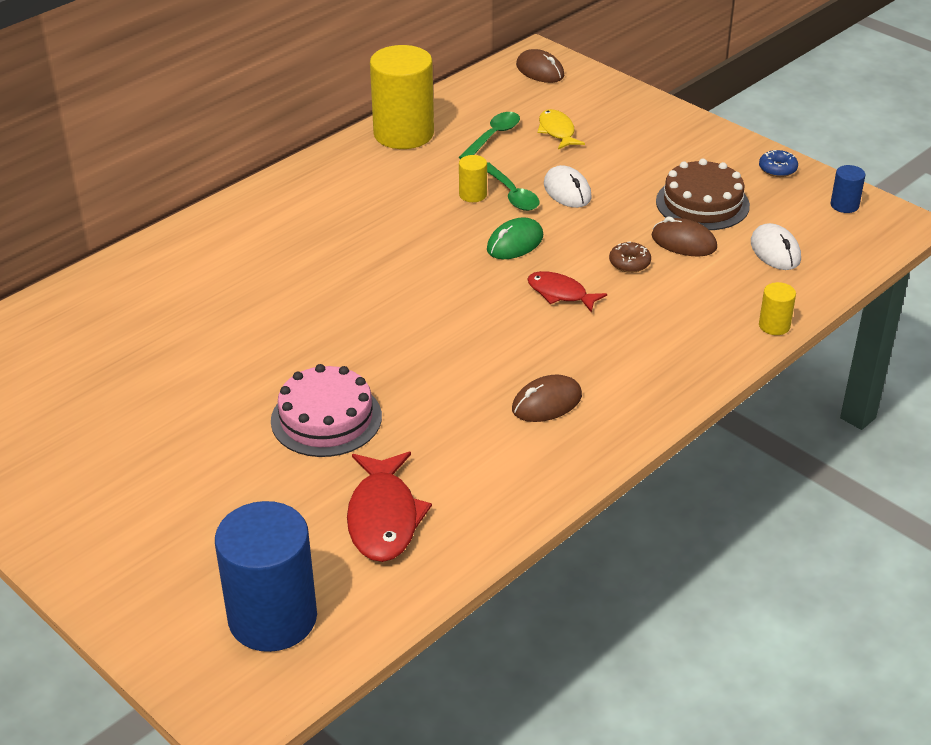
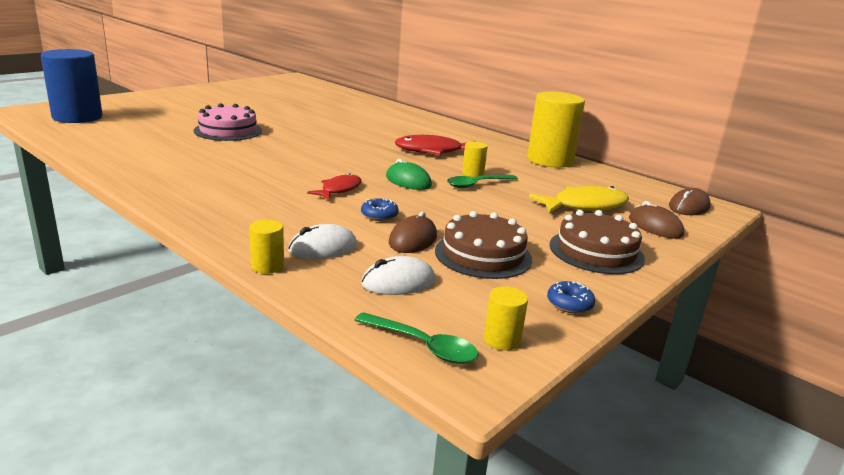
camera: 85 degrees right, 15 degrees down
red fish [347,452,432,562] -> red fish moved to [394,135,467,155]
green spoon [459,112,520,159] -> green spoon moved to [355,312,479,364]
brown mouse [512,374,582,422] -> brown mouse moved to [629,201,684,239]
yellow fish [537,109,585,149] -> yellow fish [529,186,629,213], size x1.58
white mouse [544,165,592,208] -> white mouse moved to [288,224,357,259]
brown donut [609,241,651,273] -> blue donut [361,198,399,221]
blue cylinder [831,165,865,213] -> yellow cylinder [484,286,528,350]
none -> brown cake [549,210,645,274]

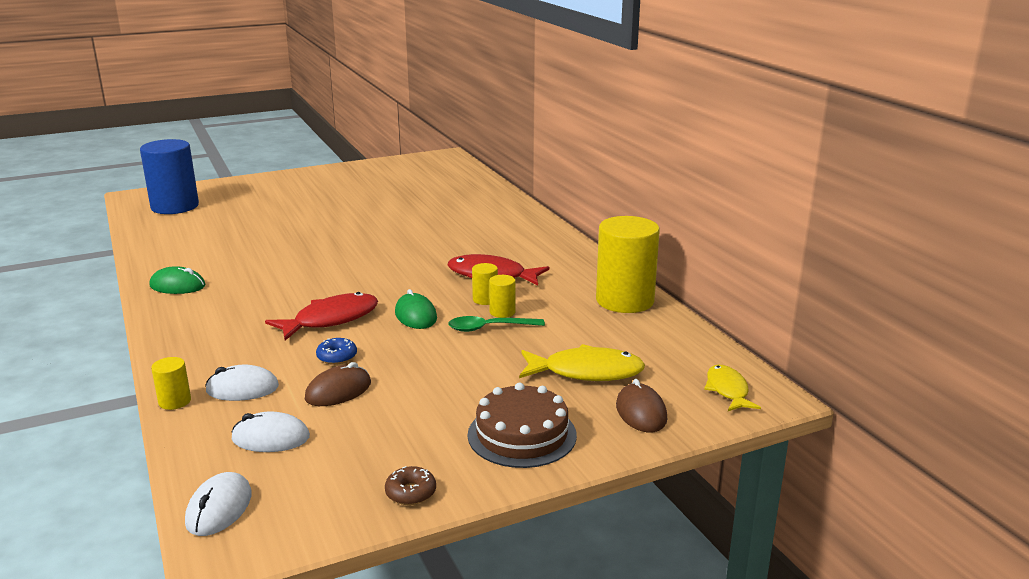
camera: 25 degrees right, 0 degrees up
pink cake [194,103,262,141] -> none
red fish [307,173,362,200] -> red fish [265,292,378,340], size x1.58
green spoon [355,312,479,364] -> white mouse [185,472,252,536]
brown cake [435,211,532,279] -> none
yellow cylinder [484,286,528,350] -> yellow cylinder moved to [472,263,498,305]
blue donut [547,281,596,314] -> brown donut [385,466,436,505]
brown mouse [669,188,711,215] -> yellow fish [704,365,761,411]
none -> green mouse [150,266,206,294]

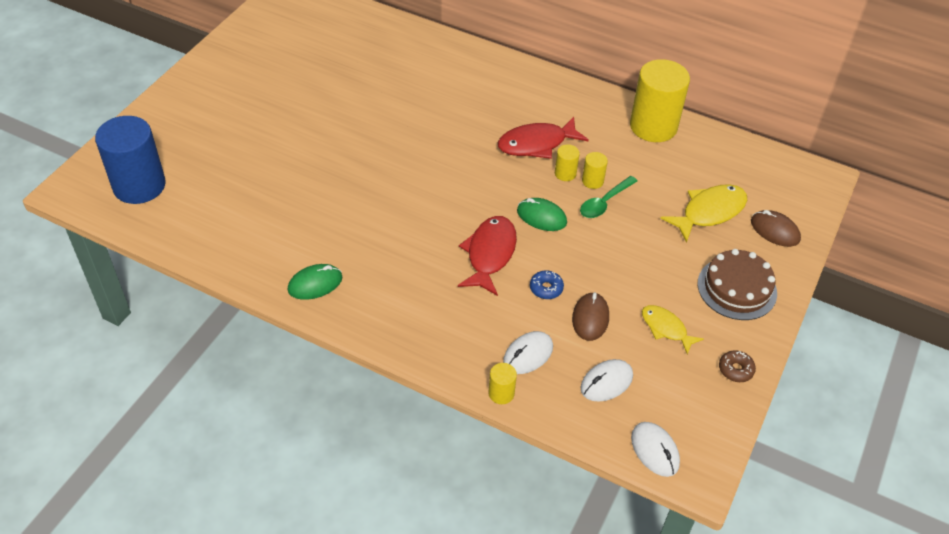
camera: 40 degrees left, 25 degrees up
yellow fish [704,365,761,411] -> yellow fish moved to [642,305,704,354]

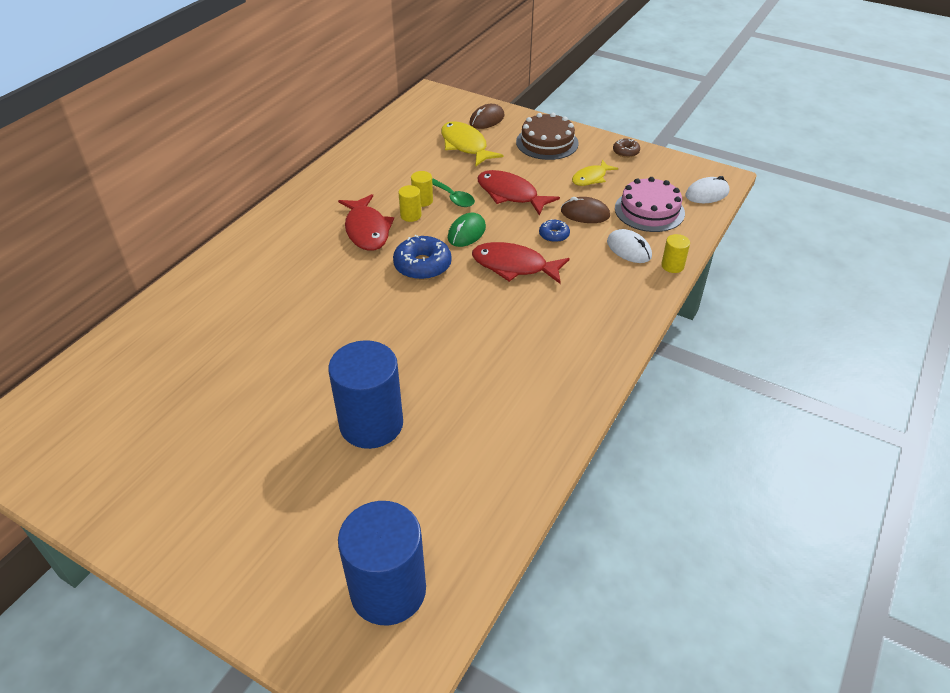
camera: 85 degrees left, 5 degrees down
green mouse [288,264,342,300] -> none
white mouse [580,359,633,402] -> pink cake [615,177,685,232]
yellow cylinder [630,59,690,142] -> none
none -> blue cylinder [328,340,403,449]
none -> blue donut [393,235,452,280]
none -> red fish [477,170,560,216]

